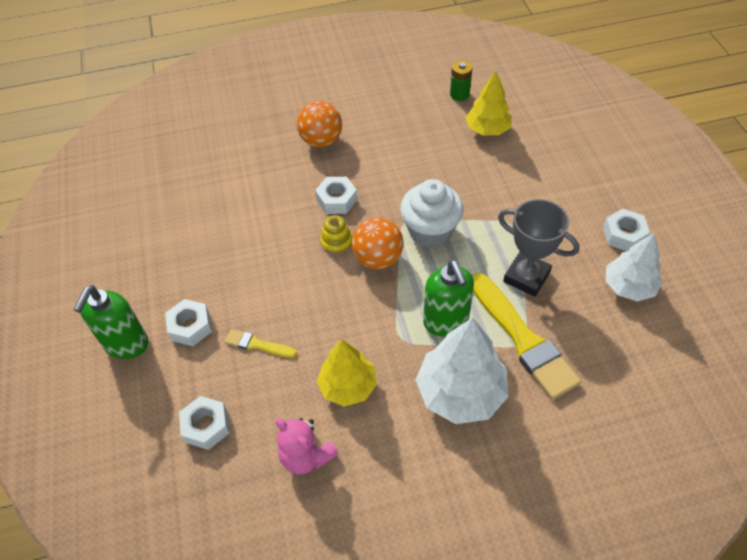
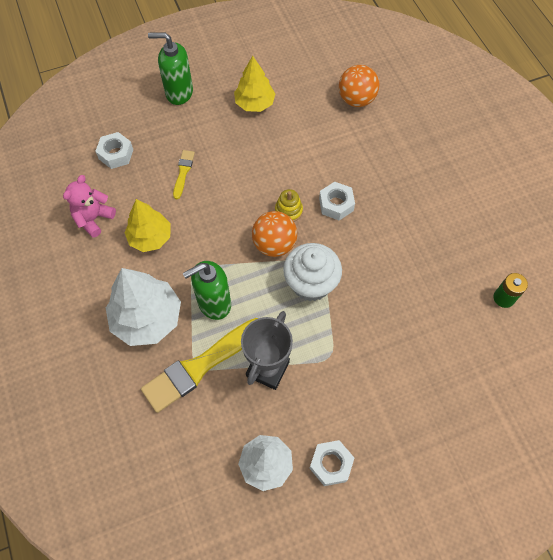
camera: 80 degrees right, 10 degrees up
white nut [165,299,212,346] -> none
orange ball [297,101,342,147] -> orange ball moved to [339,65,379,107]
yellow tree [465,71,512,135] -> yellow tree moved to [234,56,276,112]

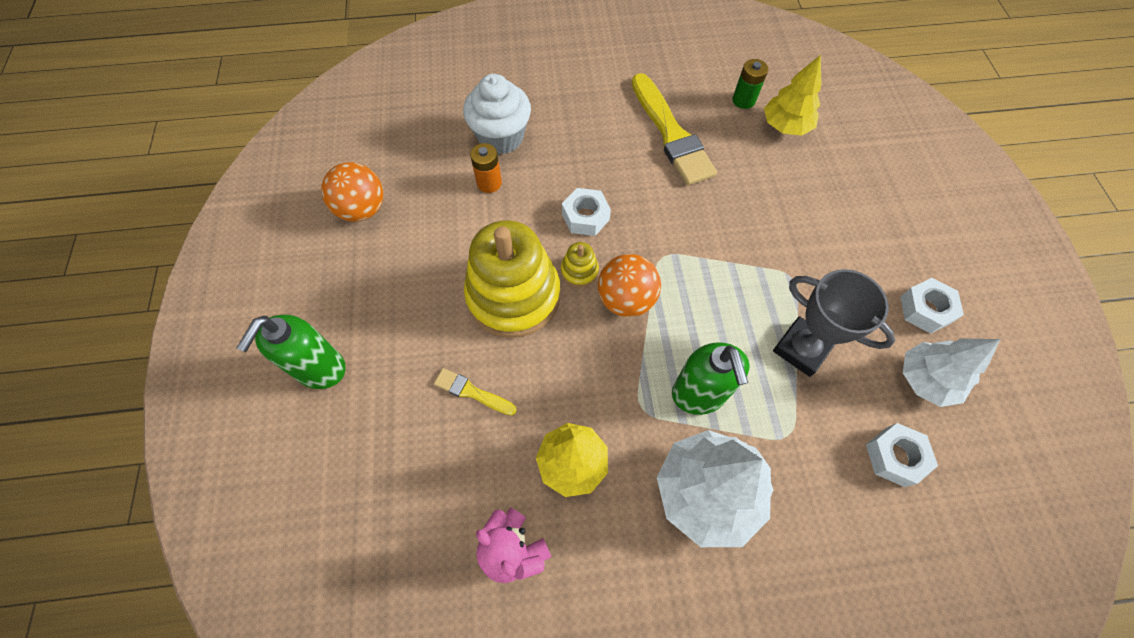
camera: 75 degrees left, 0 degrees up
white nut [95,132,133,169] -> white nut moved to [866,423,938,487]
yellow brush [141,318,258,413] -> yellow brush moved to [632,73,717,185]
yellow tree [234,56,276,112] -> yellow tree moved to [764,55,821,136]
white cupcake [283,243,342,301] -> white cupcake moved to [463,74,531,155]
orange ball [339,65,379,107] -> orange ball moved to [321,162,383,222]
none -> yellow stacking toy [464,220,560,338]
none -> orange battery [470,143,502,193]

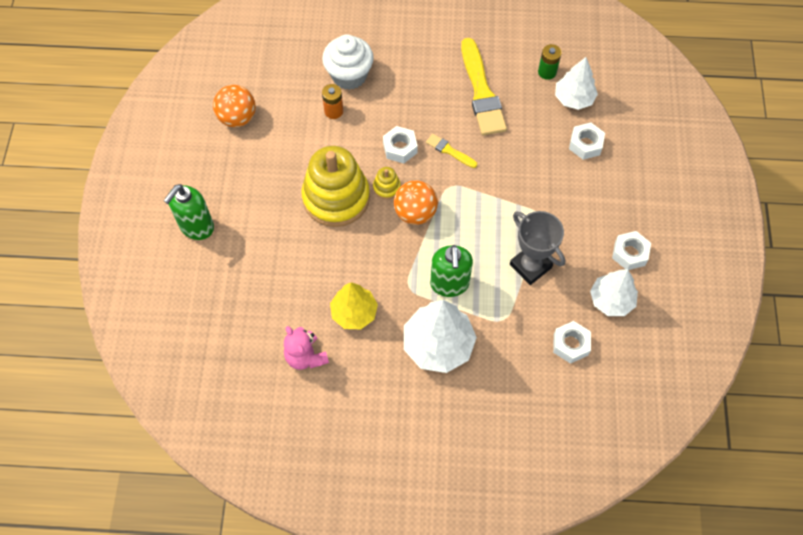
camera: 10 degrees right, 0 degrees up
yellow brush [434,368,517,416] -> yellow brush moved to [426,134,477,168]
yellow tree [764,55,821,136] -> white tree [555,57,598,110]
none -> white nut [569,122,605,160]

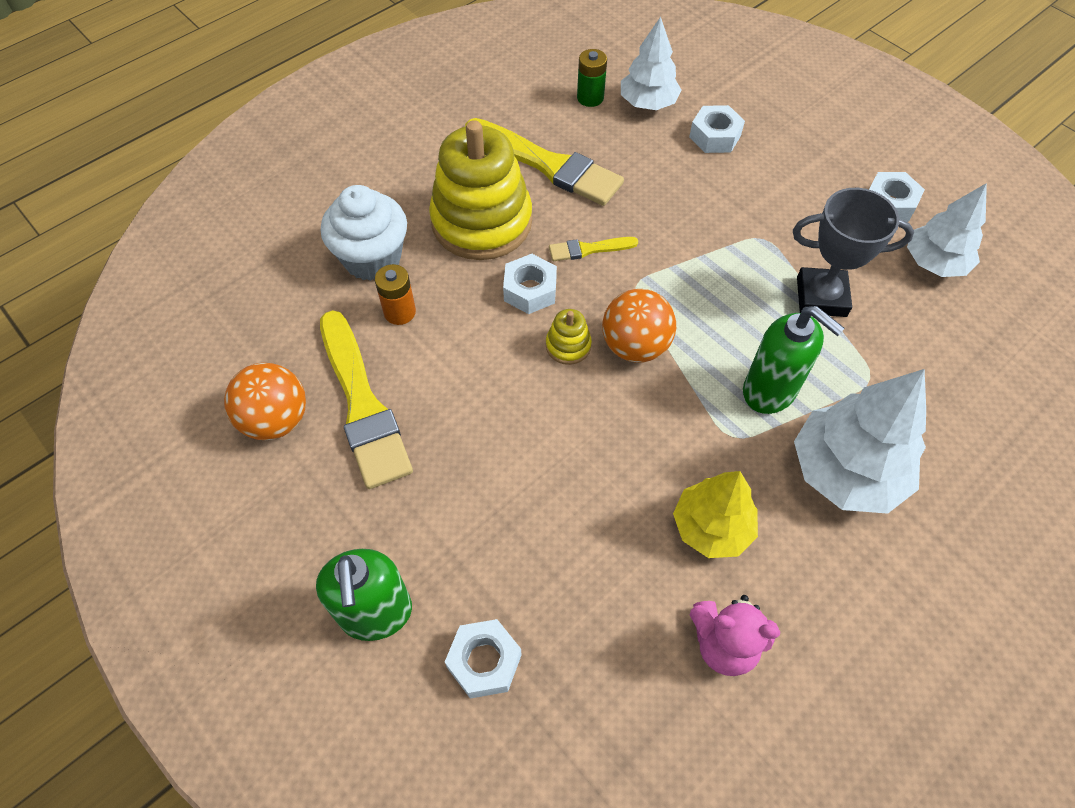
camera: 45 degrees left, 5 degrees down
yellow stacking toy [301,146,370,227] -> yellow stacking toy moved to [429,120,532,260]
white nut [553,321,591,364] -> white nut moved to [445,619,522,699]
none -> yellow brush [320,310,413,489]

